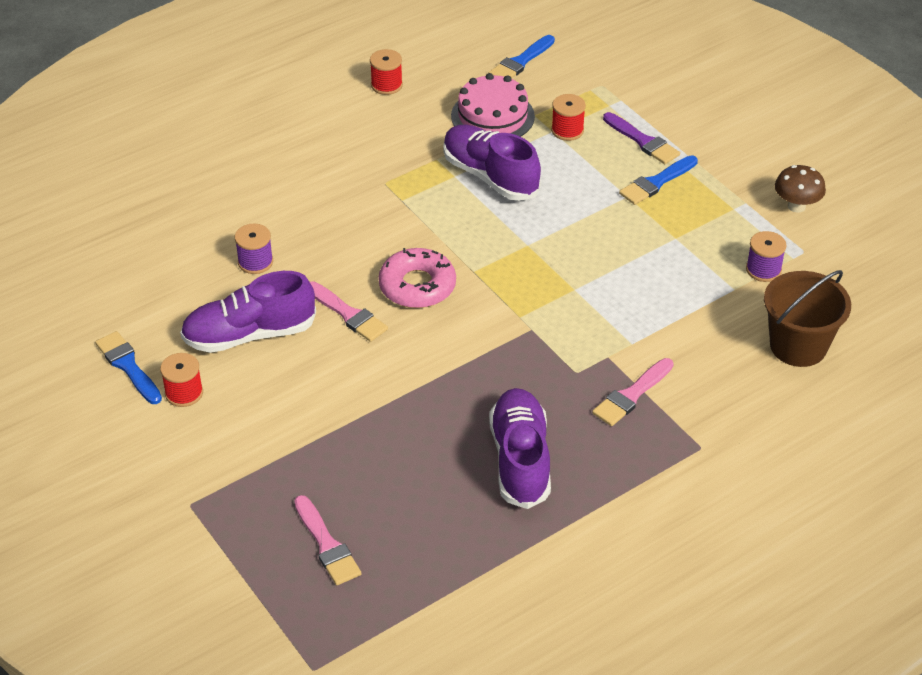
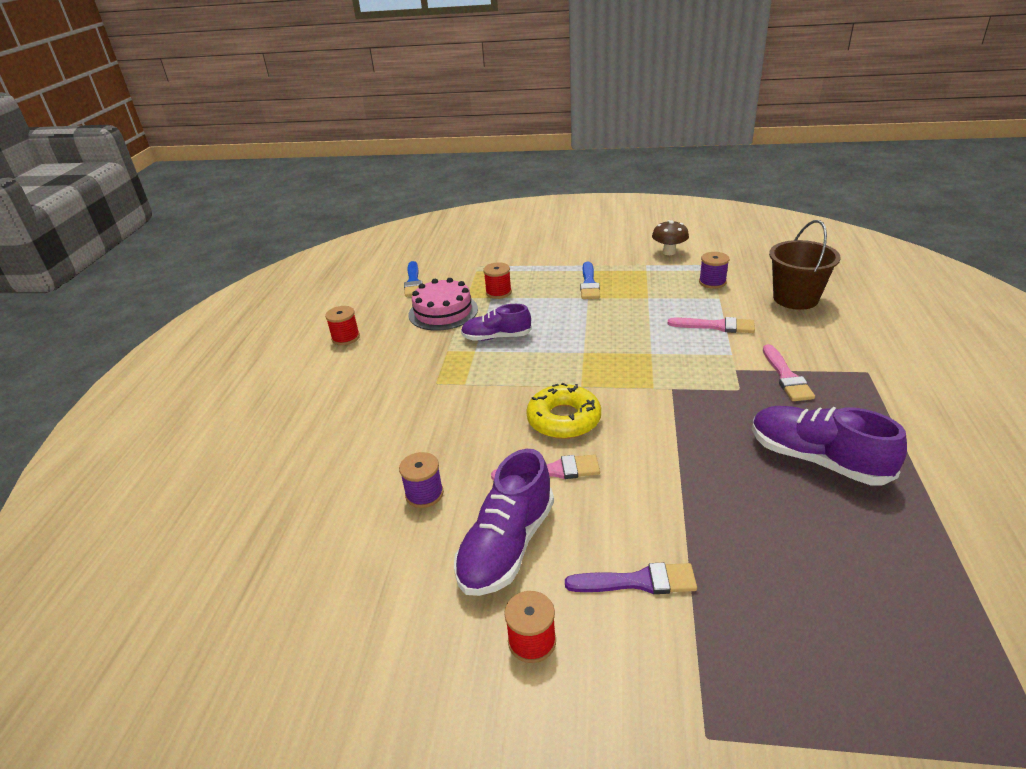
camera: 45 degrees left, 10 degrees down
blue brush [95,331,162,404] -> none
pink brush [294,495,361,585] -> pink brush moved to [668,317,755,333]
pink donut [379,248,456,308] -> yellow donut [526,383,601,439]
purple shoe [443,125,541,201] -> purple shoe [461,304,532,341], size x0.66
purple brush [603,112,680,164] -> purple brush moved to [565,563,697,594]

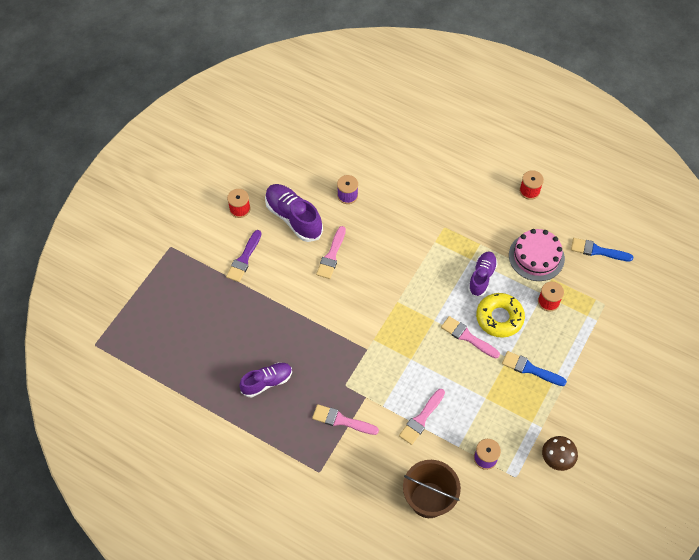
camera: 110 degrees right, 25 degrees up
yellow donut [526,383,601,439] -> yellow donut moved to [476,293,525,338]
purple shoe [752,406,907,485] -> purple shoe [239,362,292,397], size x0.66
none -> pink brush [441,316,500,359]

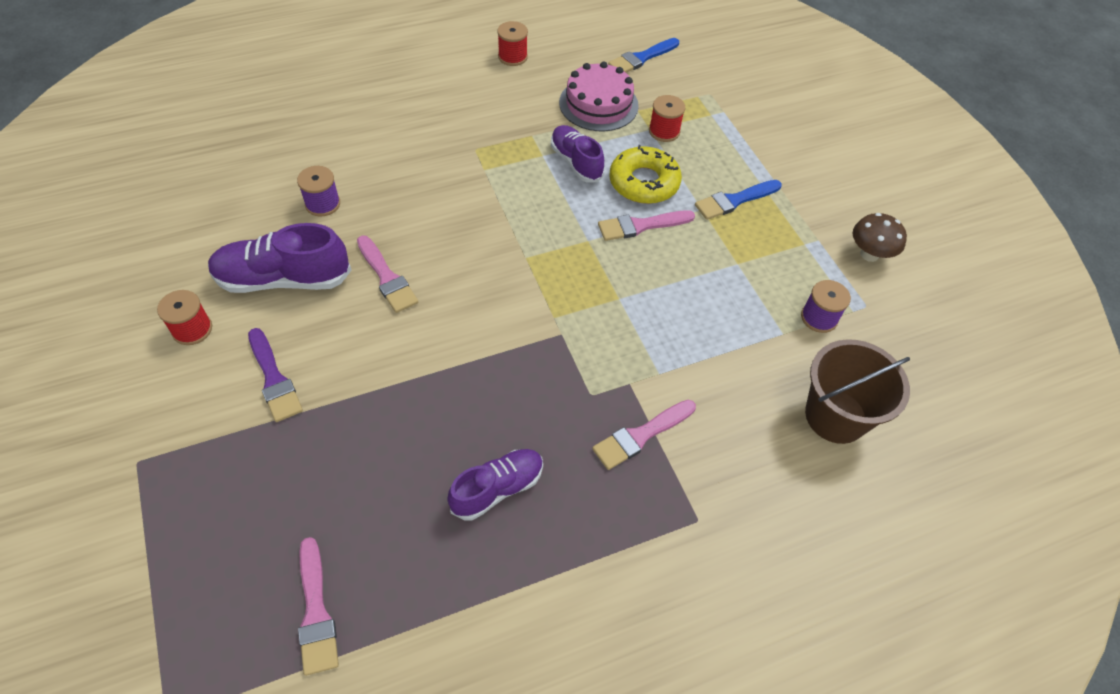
camera: 55 degrees left, 5 degrees down
purple shoe [239,362,292,397] -> purple shoe turned 45 degrees clockwise [447,449,543,520]
pink brush [399,389,445,445] -> pink brush moved to [298,537,339,676]

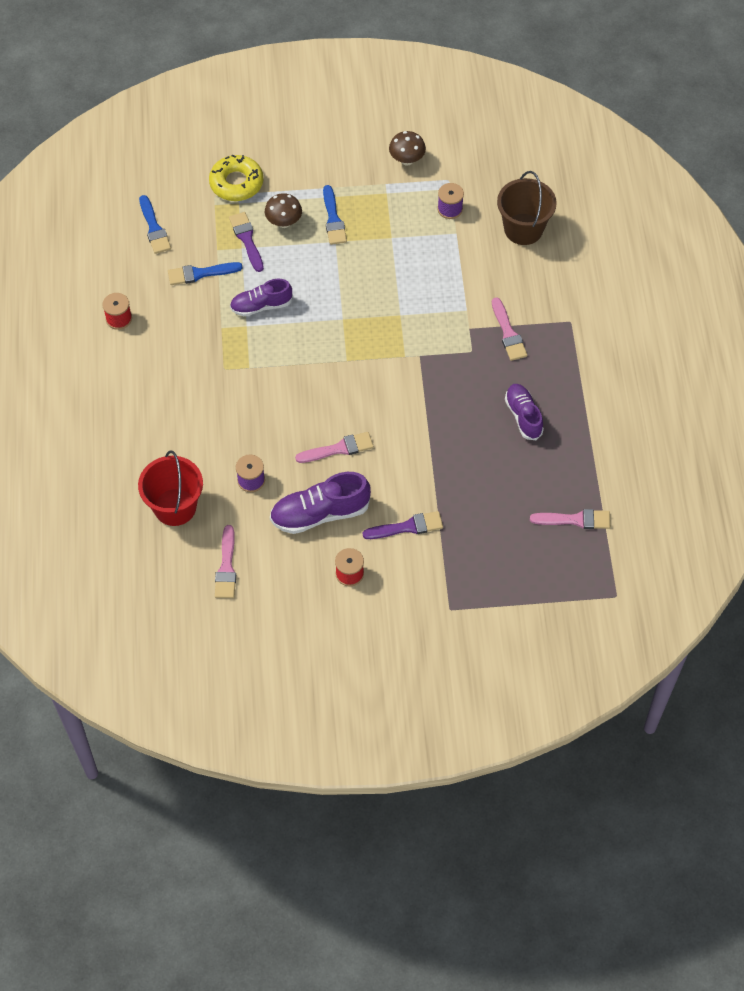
camera: 70 degrees left, 5 degrees up
purple shoe [208,223,351,293] -> purple shoe turned 60 degrees clockwise [270,472,371,534]
pink cake [559,62,639,131] -> blue brush [168,262,243,285]
pink brush [598,210,695,241] -> pink brush moved to [215,525,236,598]
yellow donut [609,145,682,204] -> yellow donut moved to [209,155,263,201]
red spool [649,95,685,142] -> purple brush [229,212,264,272]
none -> red bucket [138,450,203,526]
none -> brown mushroom [265,193,302,228]

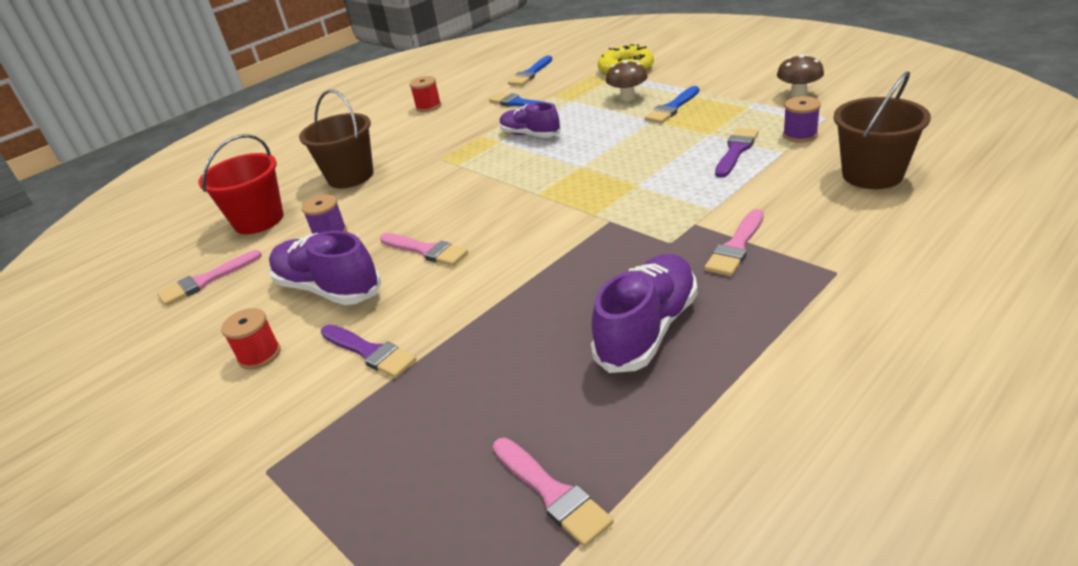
camera: 55 degrees right, 25 degrees down
purple brush [229,212,264,272] -> purple brush moved to [715,128,759,178]
purple shoe [505,384,544,440] -> purple shoe [591,254,697,373], size x1.52
none -> brown bucket [299,90,373,188]

